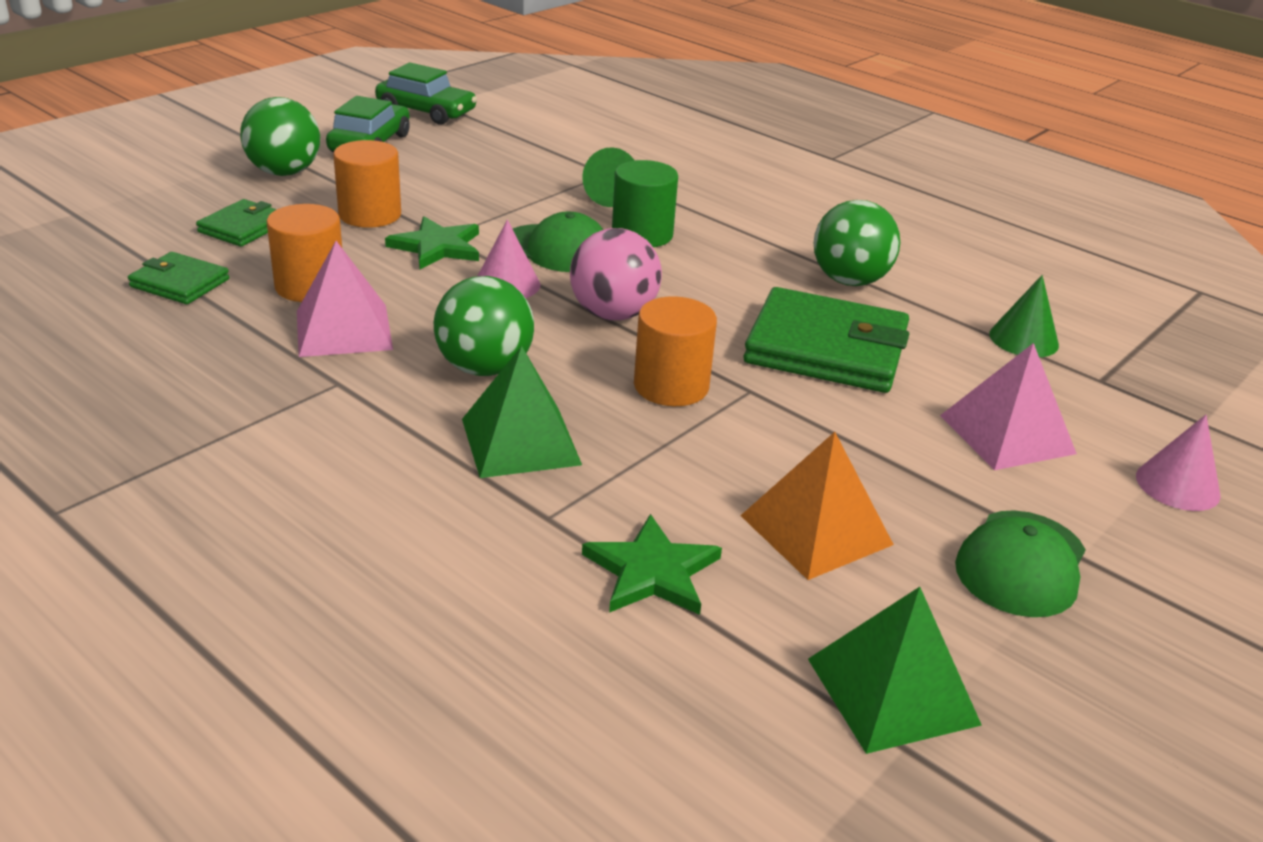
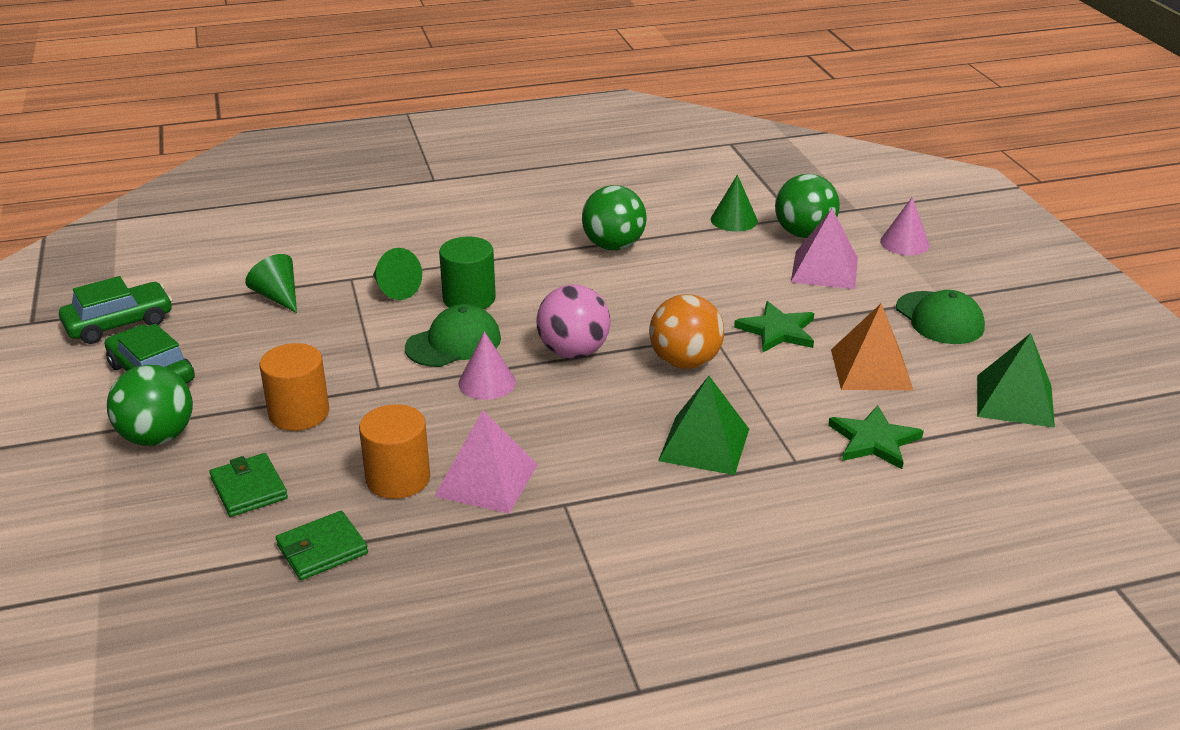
camera: 55 degrees left, 0 degrees up
green star [385,216,479,269] -> green star moved to [734,301,814,352]
green ball [434,276,534,376] -> green ball moved to [775,174,840,238]
orange cylinder [634,296,717,406] -> orange ball [649,294,724,369]
green wallet [743,287,909,393] -> none
none -> green cone [245,254,297,313]

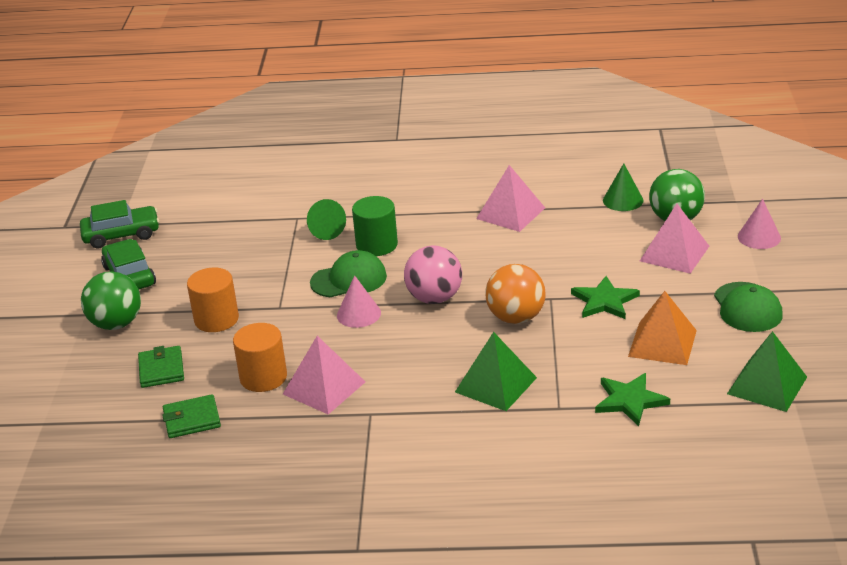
camera: 20 degrees right, 0 degrees up
green cone [245,254,297,313] -> none
green ball [582,185,646,251] -> pink pyramid [476,165,545,232]

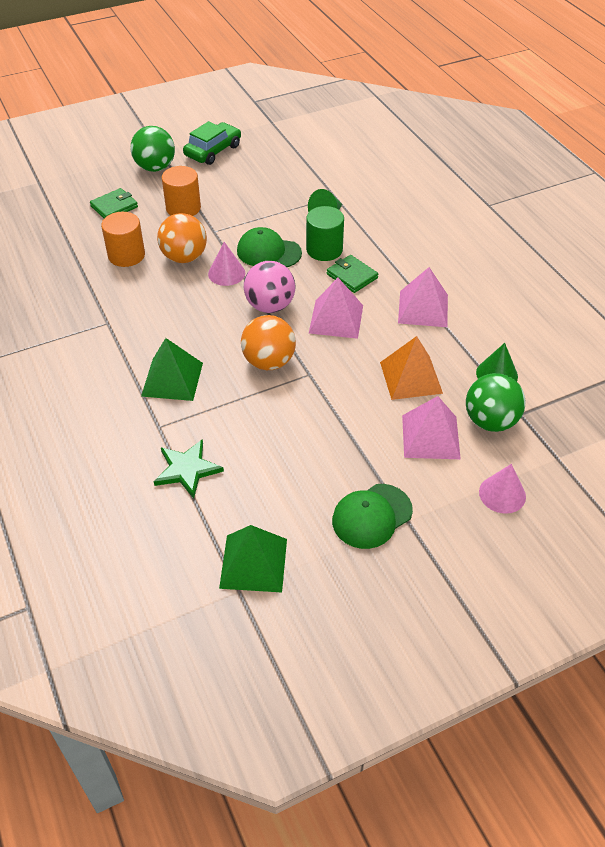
camera: 60 degrees right, 15 degrees up
green car [80,200,159,249] -> none
green wallet [162,394,221,438] -> green wallet moved to [327,255,378,293]
pink pyramid [283,336,365,414] -> pink pyramid moved to [309,278,363,339]
green cap [310,250,387,297] -> green cap turned 150 degrees clockwise [237,227,302,267]
green star [571,276,640,319] -> none
orange pyramid [628,291,697,365] -> orange pyramid moved to [380,336,443,400]
none -> orange ball [157,213,207,263]

